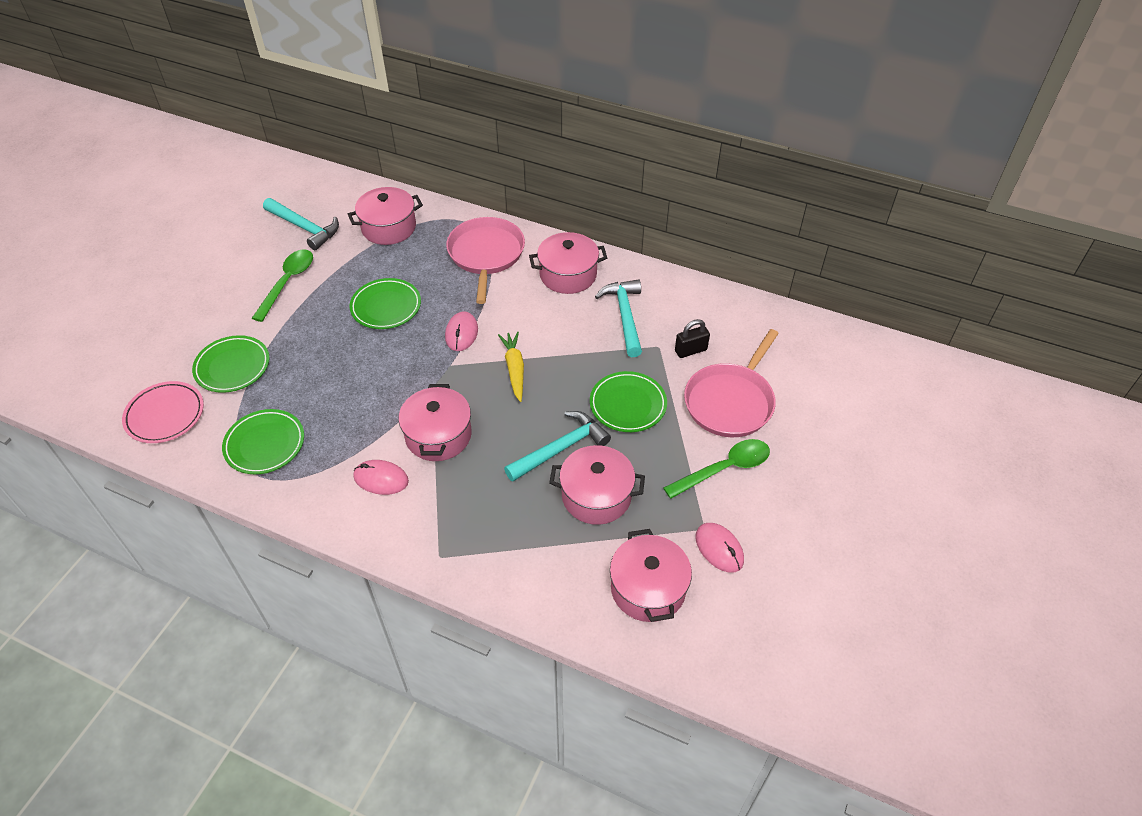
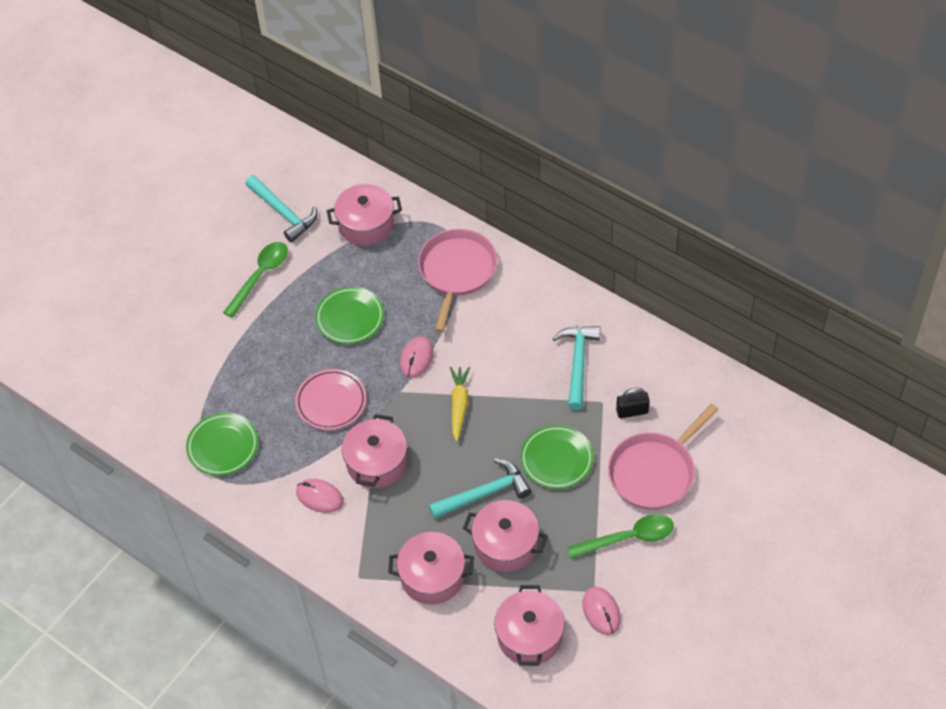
camera: 15 degrees right, 5 degrees up
pink plate [122,381,204,443] -> pink plate moved to [295,369,367,430]
green plate [192,335,270,393] -> none
pink pot [529,232,607,294] -> pink pot moved to [388,532,474,605]

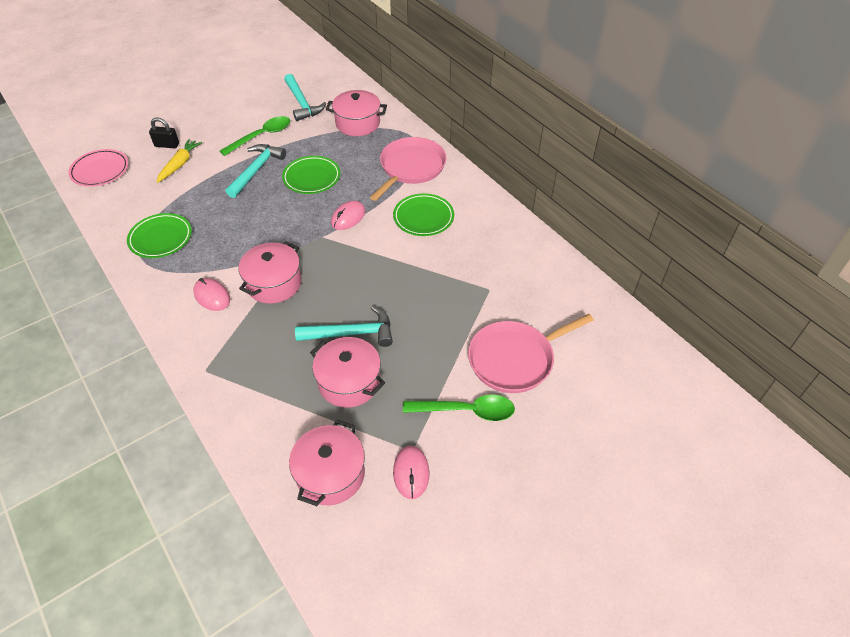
camera: 15 degrees right, 5 degrees down
pink plate [295,369,367,430] -> pink plate moved to [68,149,129,187]
pink pot [388,532,474,605] -> none
yellow carrot [450,367,470,442] -> yellow carrot moved to [156,139,202,183]
green plate [520,425,594,489] -> green plate moved to [393,193,454,236]
turquoise hammer [553,326,600,410] -> turquoise hammer moved to [226,144,286,198]
black padlock [616,387,650,418] -> black padlock moved to [149,117,179,149]

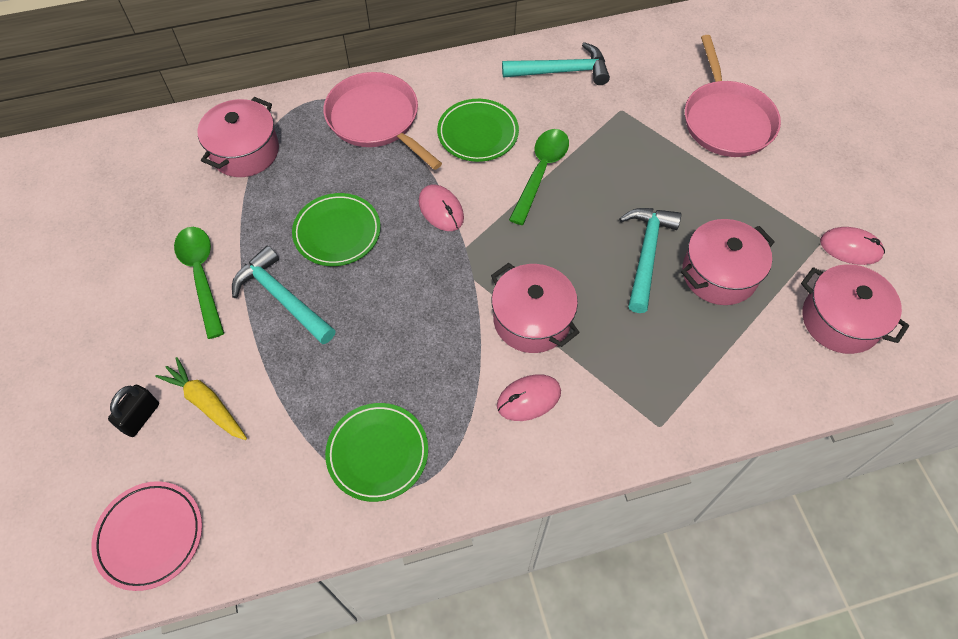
camera: 70 degrees left, 10 degrees up
turquoise hammer [284,74,326,121] -> turquoise hammer moved to [502,42,610,85]
green spoon [403,394,515,421] -> green spoon moved to [509,129,569,225]

